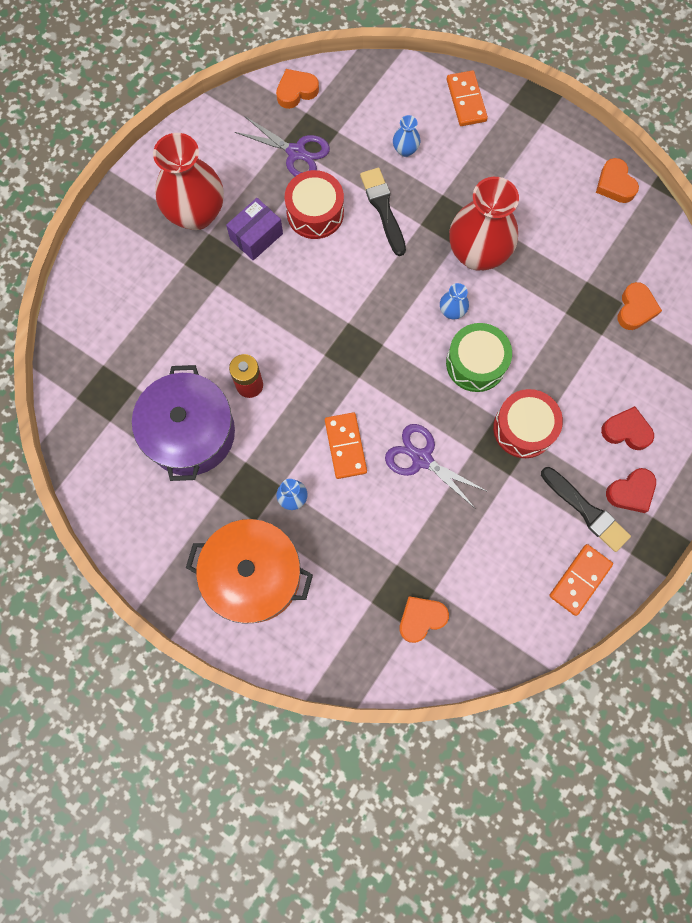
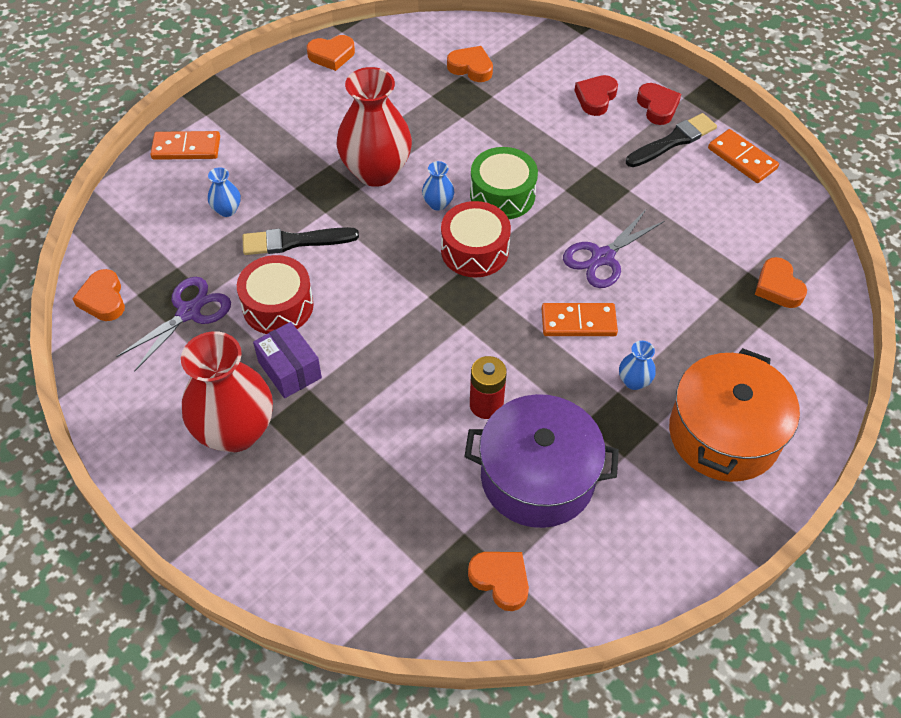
camera: 80 degrees left, 20 degrees down
red drum [493,389,563,458] -> red drum moved to [441,201,511,278]
none -> orange heart [468,552,529,611]

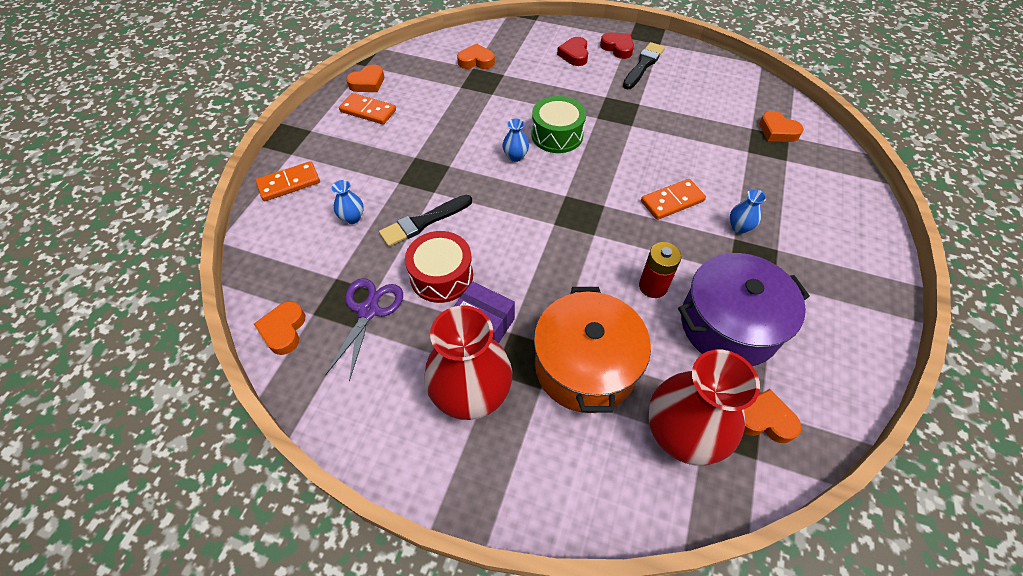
camera: 25 degrees left, 0 degrees up
orange heart [72,269,125,321] -> orange heart turned 45 degrees clockwise [254,301,305,355]
red vase [336,67,412,187] -> red vase moved to [648,350,760,466]
red drum [441,201,511,278] -> none
purple scissors [563,210,664,288] -> none
orange pot [669,348,800,482] -> orange pot moved to [534,287,651,413]
orange domino [708,129,779,183] -> orange domino moved to [339,93,396,125]

